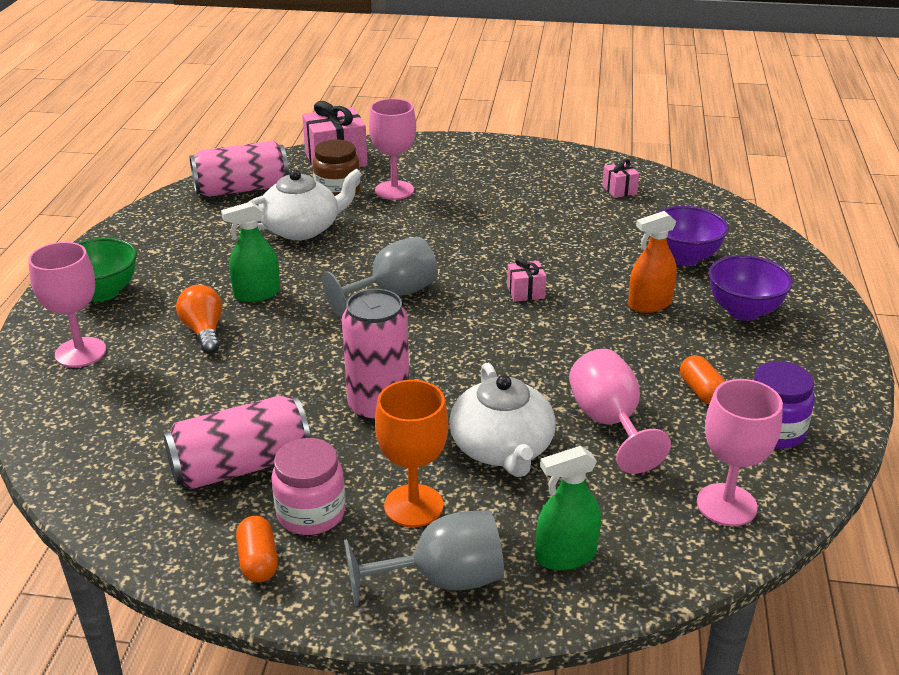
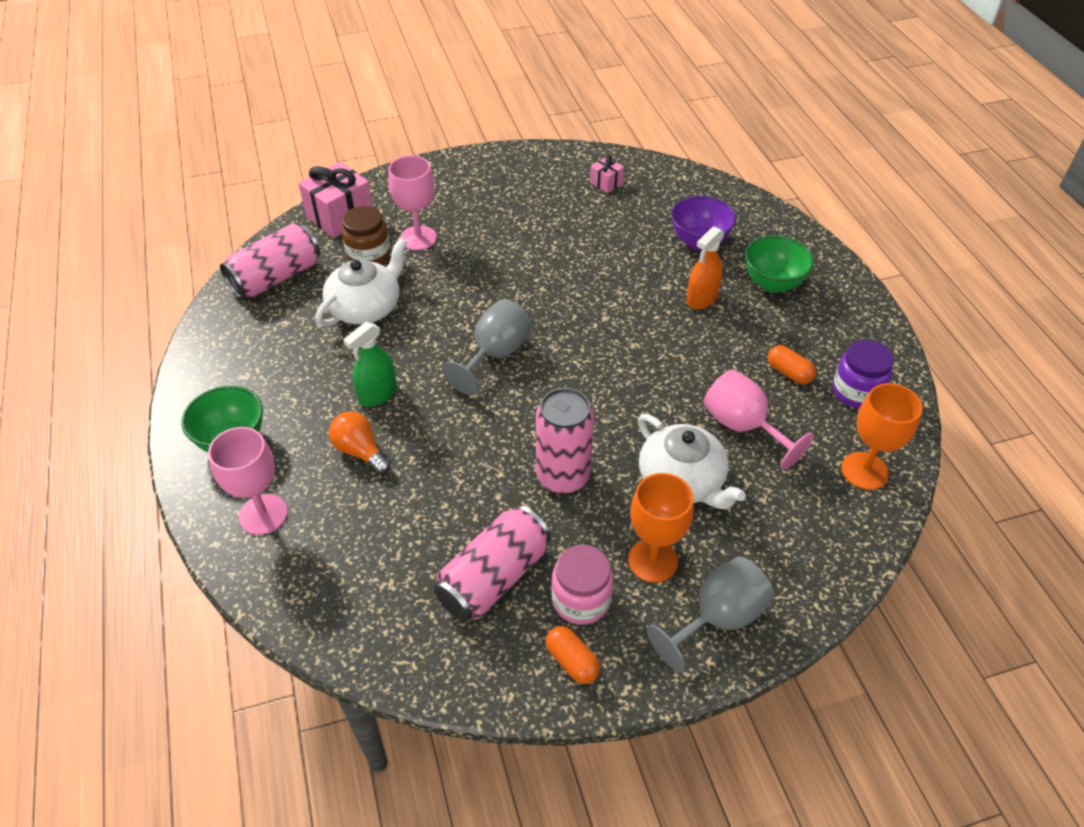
camera: 25 degrees left, 15 degrees up
pink gift [507,258,546,302] -> none
green spray bottle [536,446,601,570] -> none
pink goblet [697,379,783,526] -> orange goblet [841,383,923,490]
purple bowl [708,255,793,321] -> green bowl [745,235,814,293]

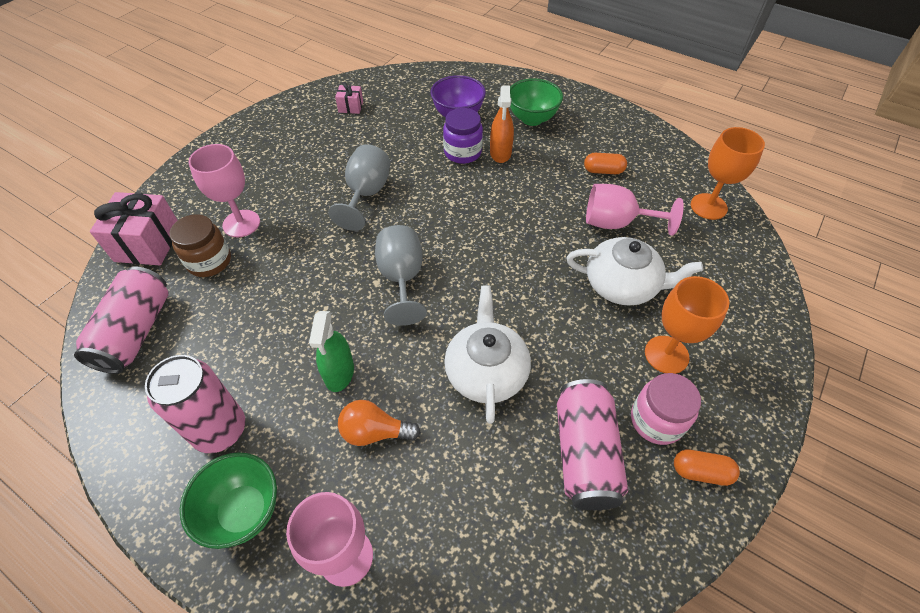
camera: 40 degrees left, 5 degrees up
white teapot [315,238,408,327] -> white teapot moved to [444,285,531,424]
pink can [536,388,594,494] -> pink can moved to [145,355,245,453]
grey goblet [647,557,774,672] -> grey goblet moved to [328,144,391,231]
purple jar [832,340,894,409] -> purple jar moved to [443,108,483,164]

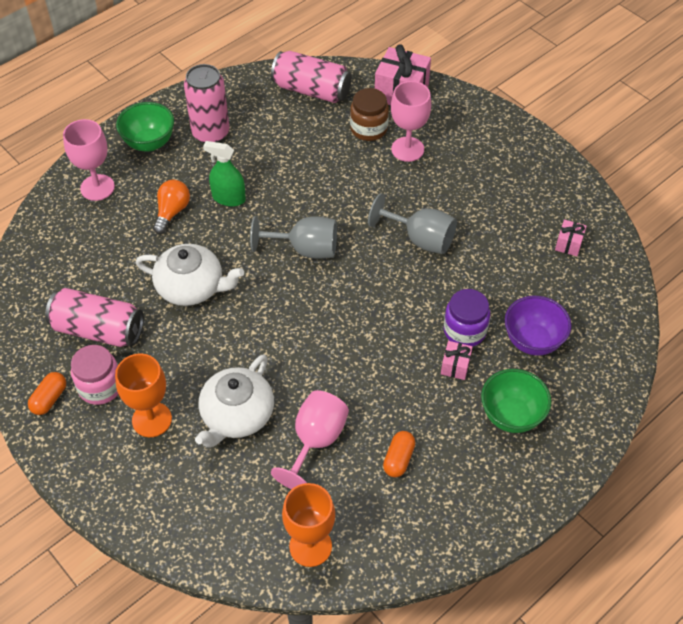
camera: 105 degrees right, 0 degrees up
orange spray bottle [490,85,514,163] -> pink gift [441,341,473,380]

